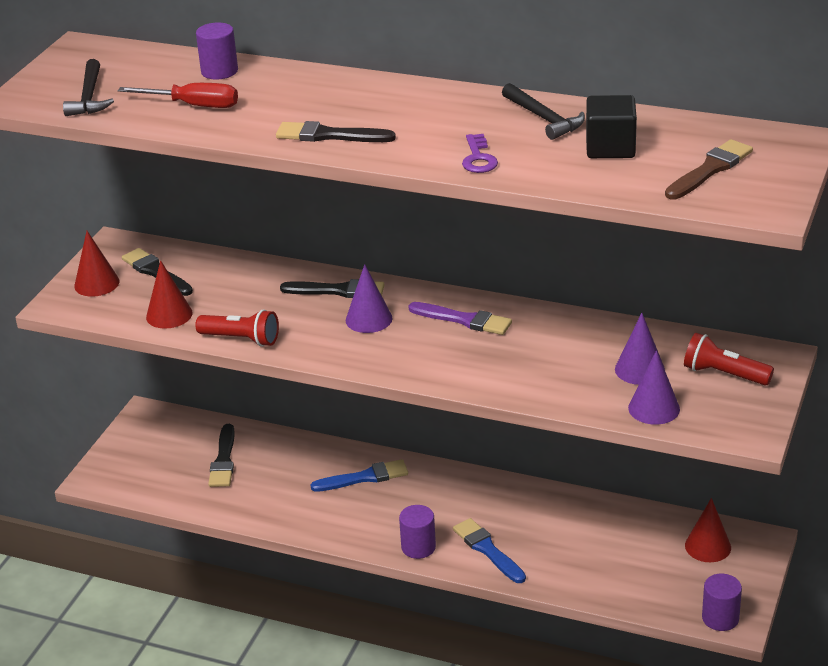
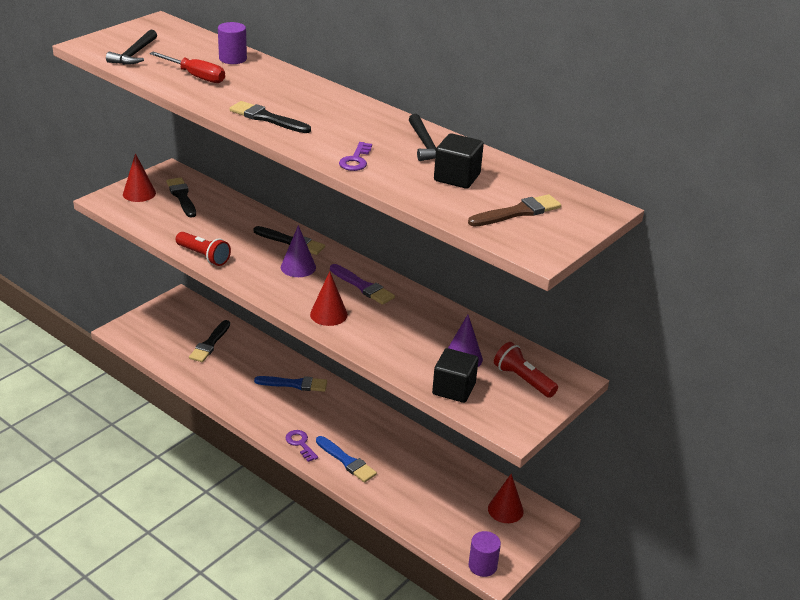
camera: 15 degrees right, 0 degrees up
red cone [146,260,193,329] -> red cone moved to [310,271,348,326]
purple cylinder [399,505,436,559] -> purple key [286,430,318,462]
blue brush [453,518,526,583] -> blue brush turned 150 degrees clockwise [316,436,377,482]
purple cone [628,350,680,425] -> black cube [432,348,479,403]

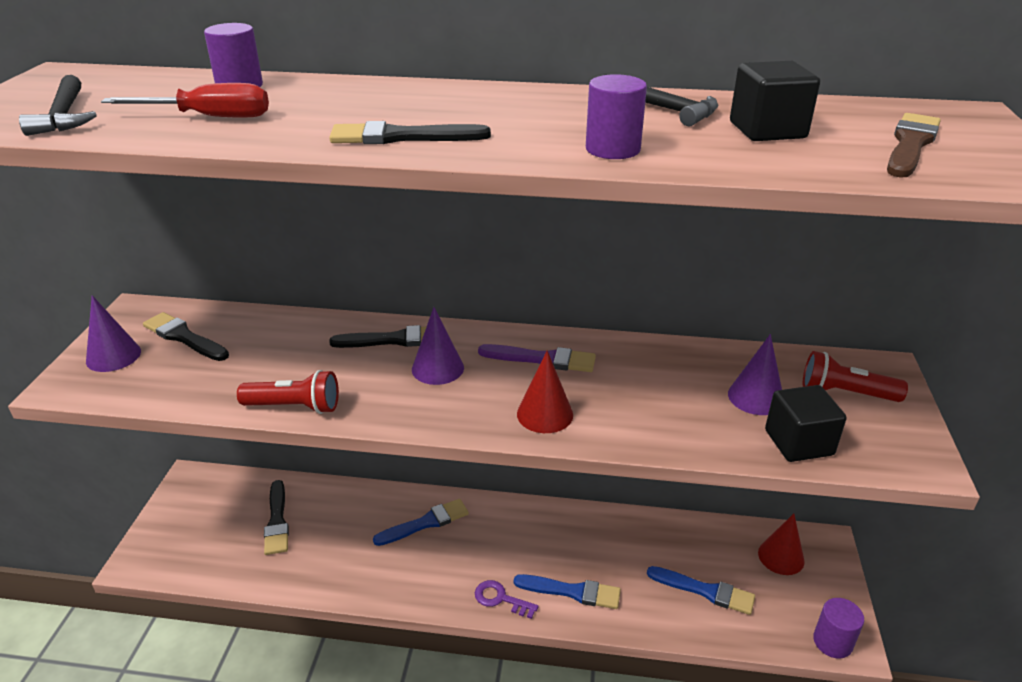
camera: 30 degrees left, 0 degrees up
red cone [123,153,156,202] -> purple cone [86,295,141,372]
purple key [339,142,372,171] -> purple cylinder [586,74,647,159]
none -> blue brush [647,566,755,615]

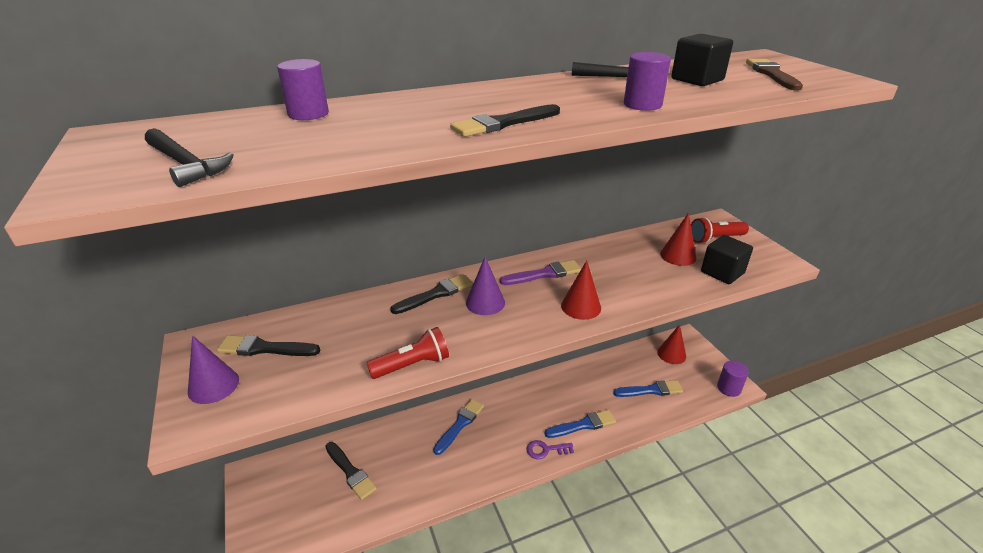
camera: 30 degrees left, 0 degrees up
red screwdriver [101,83,269,118] -> none
purple cone [728,334,782,415] -> red cone [660,213,696,266]

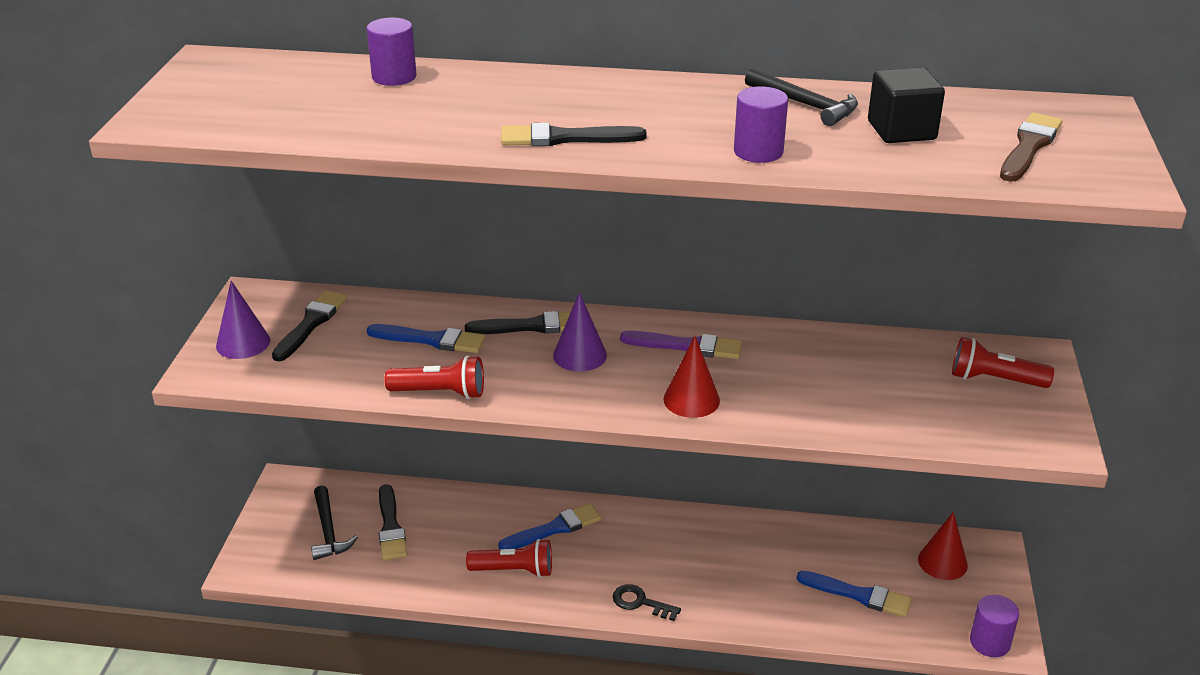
camera: 30 degrees right, 0 degrees up
black hammer [145,128,234,187] -> black hammer moved to [311,486,358,560]
black brush [217,335,321,356] -> black brush turned 75 degrees clockwise [272,290,347,361]
purple key [527,440,574,459] -> black key [613,584,681,621]
blue brush [544,410,616,438] -> blue brush moved to [367,324,486,353]
red cone [660,213,696,266] -> none
black cube [701,235,753,284] -> none
none -> red flashlight [466,539,552,578]

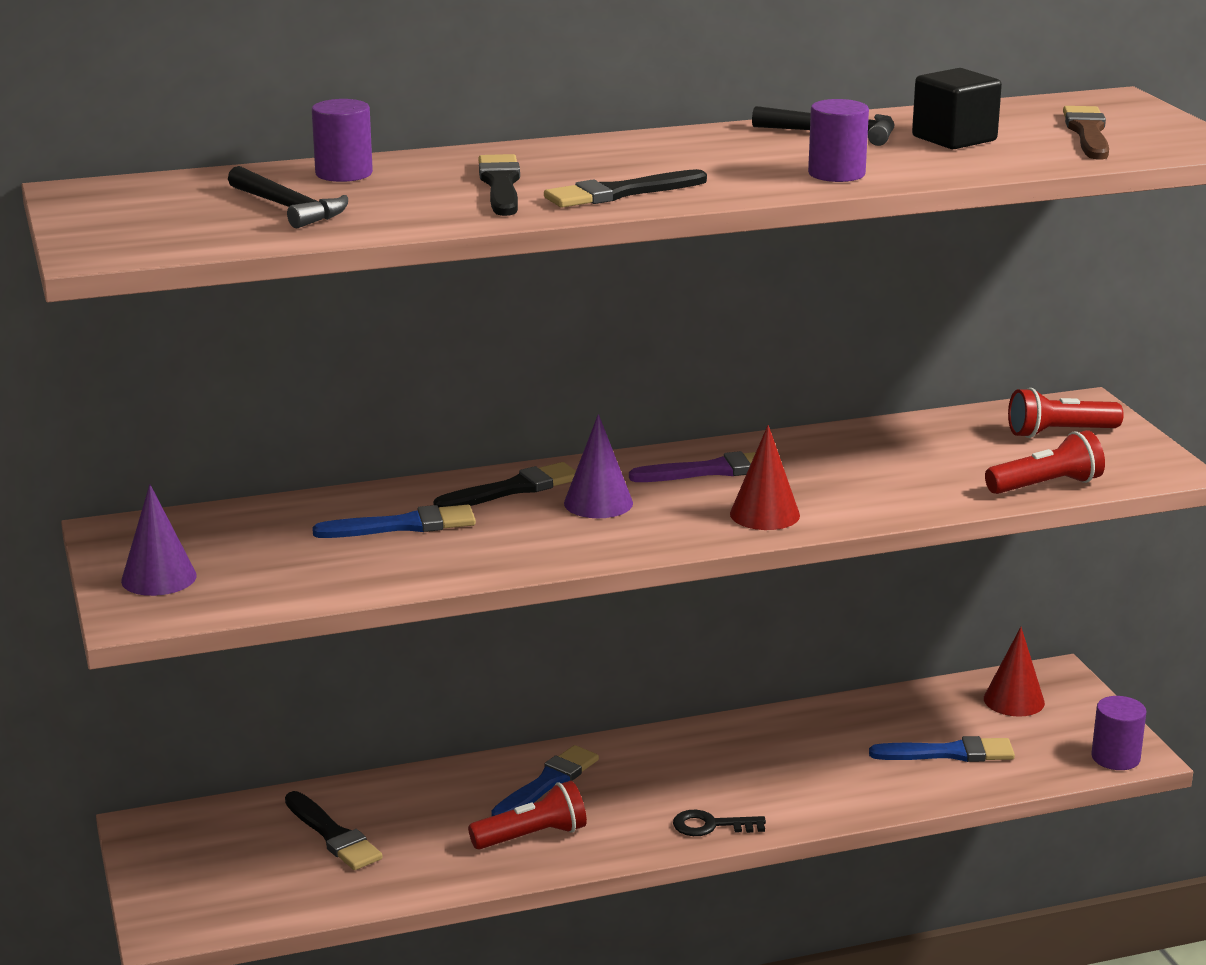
camera: 25 degrees left, 10 degrees down
black brush [272,290,347,361] -> black brush moved to [478,154,520,216]
black hammer [311,486,358,560] -> black hammer moved to [228,166,348,228]
red flashlight [384,355,484,399] -> red flashlight moved to [985,430,1105,494]

